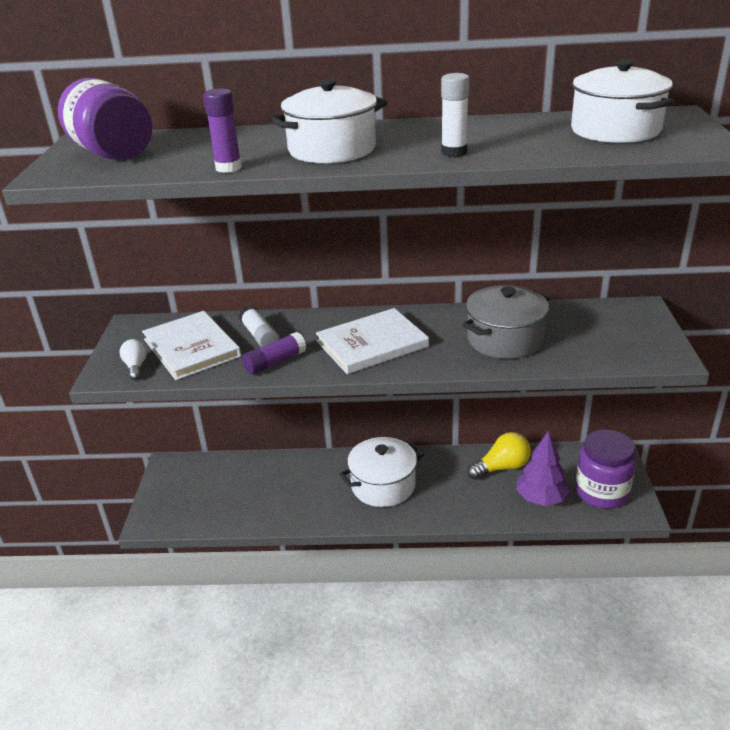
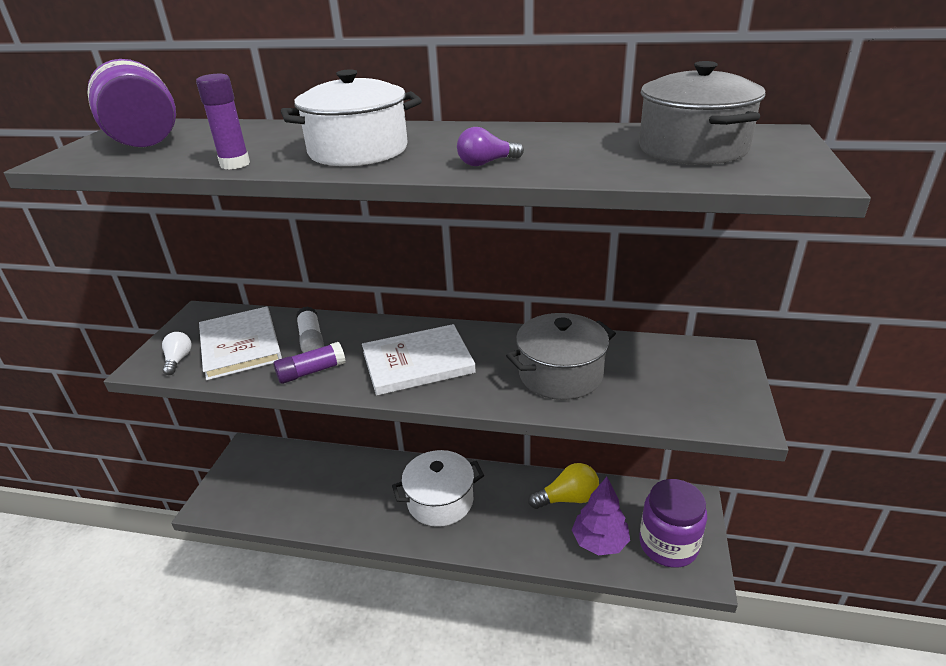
camera: 10 degrees right, 0 degrees up
white glue stick [441,73,470,157] -> purple light bulb [457,127,524,166]
white pot [571,59,674,143] -> grey pot [639,61,766,165]

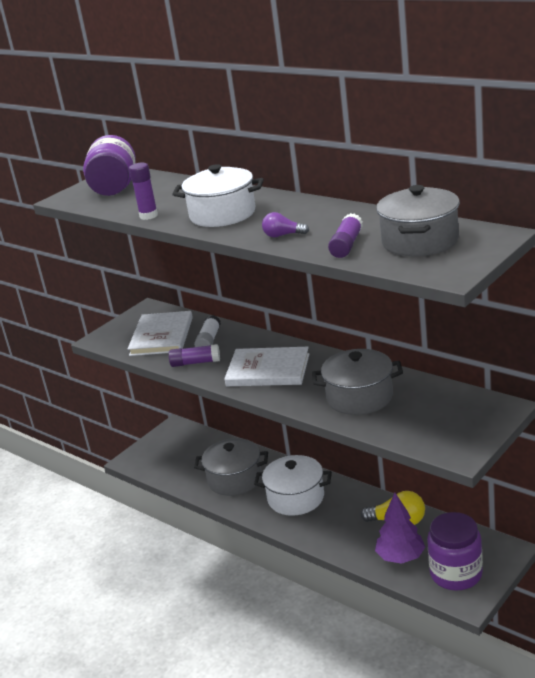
camera: 30 degrees right, 5 degrees down
white light bulb [162,332,192,375] -> none
none -> grey pot [194,438,268,496]
none -> purple glue stick [328,213,363,258]

